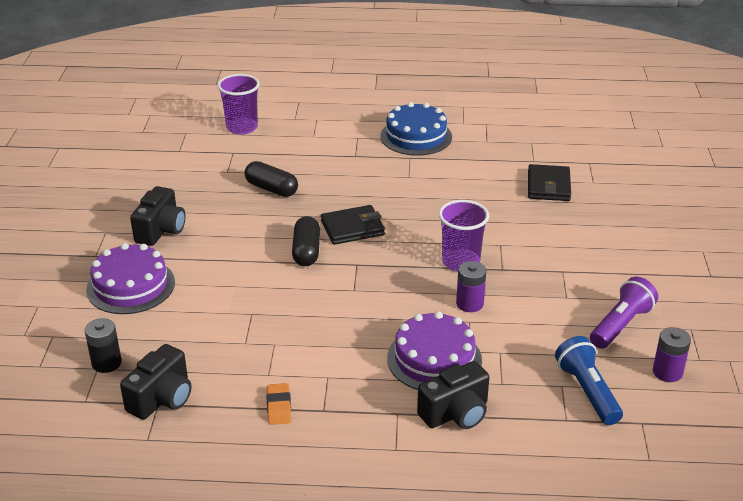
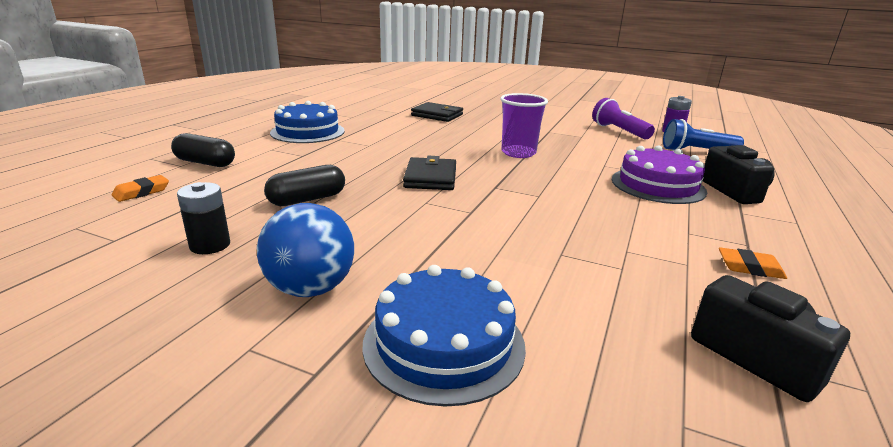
camera: 70 degrees left, 10 degrees down
black battery [85,318,122,373] -> black battery moved to [177,182,230,254]
purple cake [86,243,175,314] -> blue cake [362,265,526,407]
black camera [130,186,186,246] -> blue ball [257,203,354,297]
purple cup [217,74,260,135] -> orange eraser [111,175,169,202]
black capsule [292,216,320,266] -> black capsule moved to [171,133,235,167]
purple battery [456,261,486,312] -> none

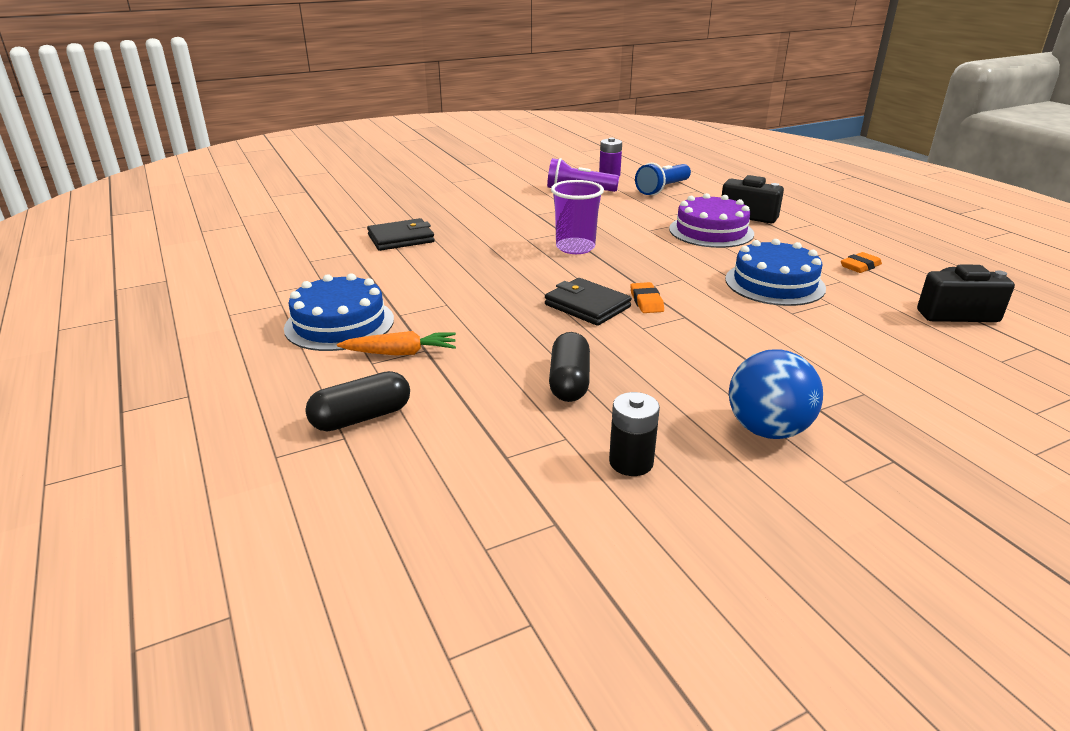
camera: 50 degrees left, 5 degrees up
orange eraser [111,175,169,202] -> orange eraser moved to [630,282,664,313]
blue cake [362,265,526,407] -> blue cake moved to [725,239,826,306]
none -> orange carrot [337,331,456,356]

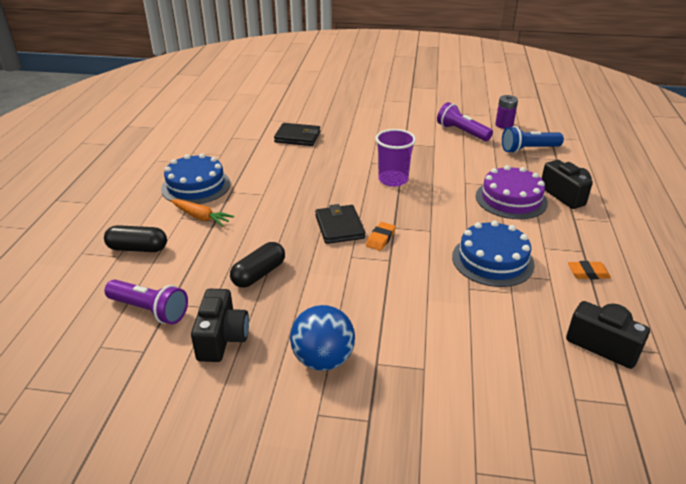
camera: 35 degrees right, 5 degrees up
black battery [609,392,660,476] -> black camera [191,289,249,362]
none -> purple flashlight [104,280,188,324]

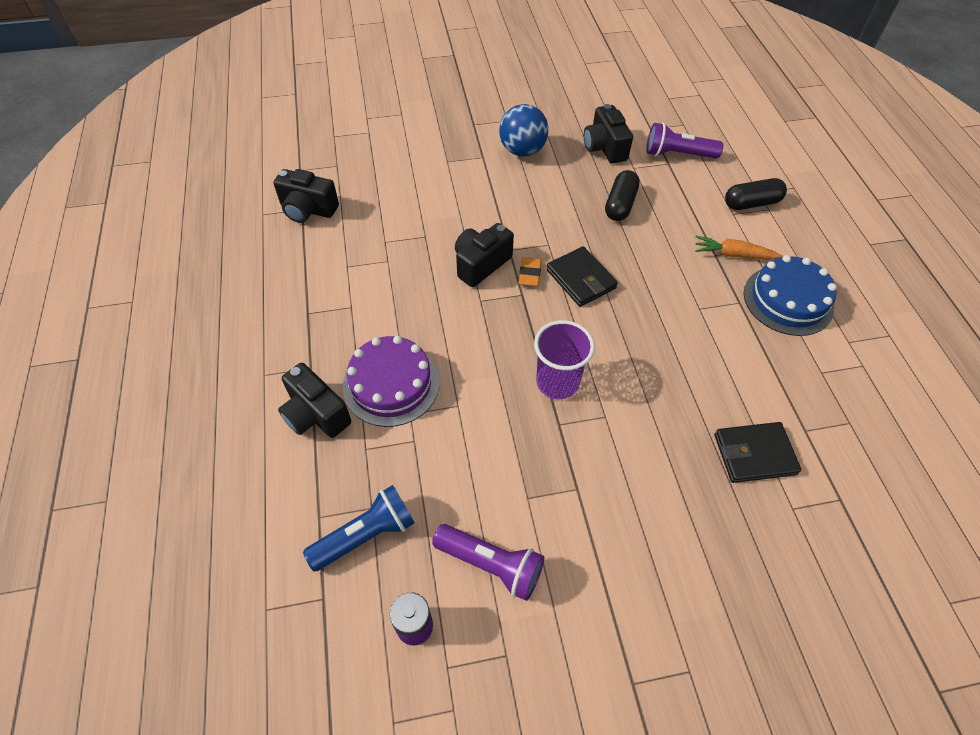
camera: 160 degrees right, 20 degrees up
blue cake [452,221,535,287] -> none
orange eraser [568,261,611,279] -> none
none -> black camera [455,223,514,287]

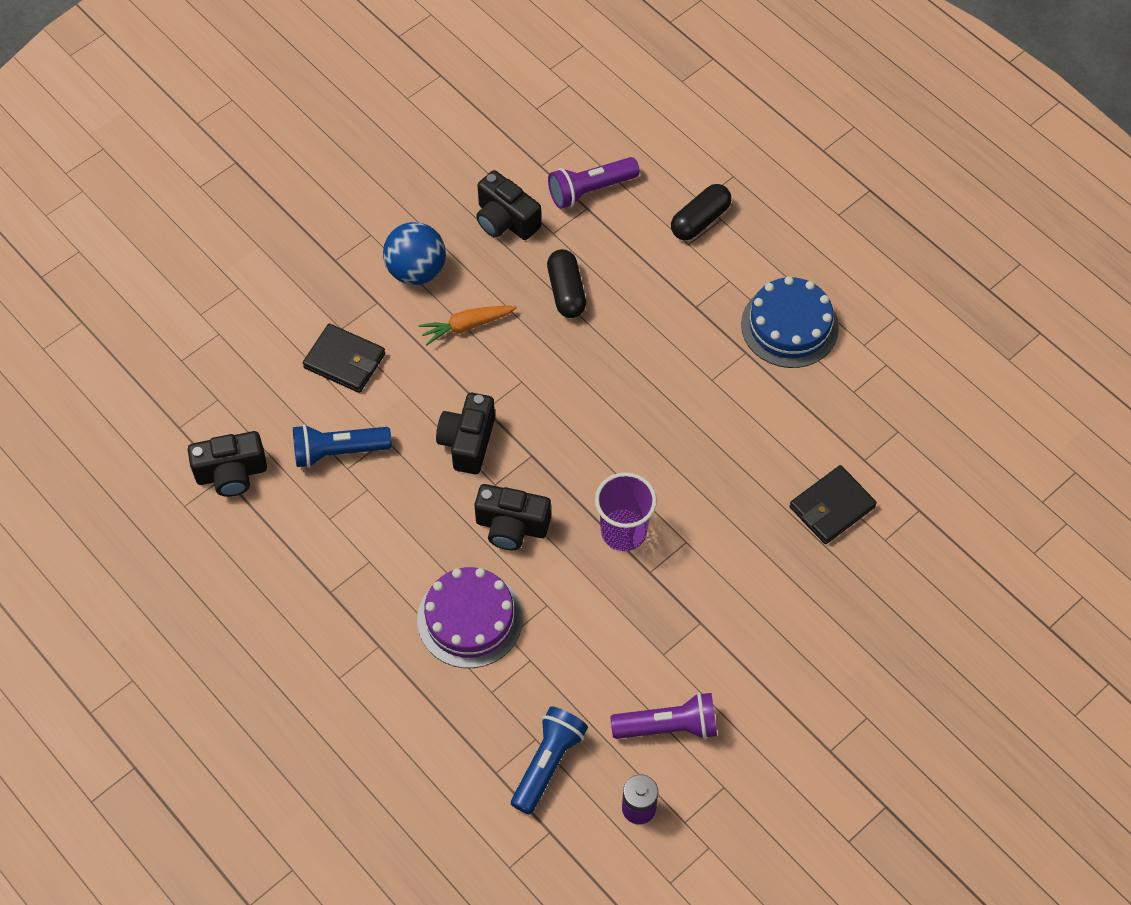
camera: 30 degrees left, 5 degrees up
black camera [278,363,351,438] -> black camera moved to [475,484,551,550]
orange eraser [519,257,541,286] -> none
black wallet [547,246,618,307] -> black wallet moved to [303,324,385,393]
orange carrot [695,236,783,260] -> orange carrot moved to [418,306,517,346]
none -> blue flashlight [293,424,392,468]

